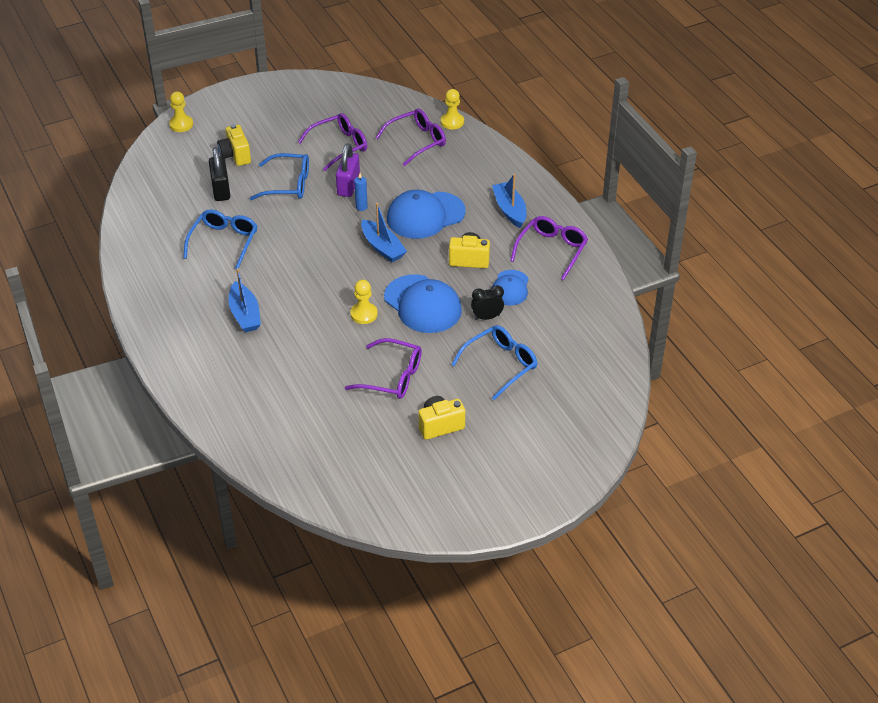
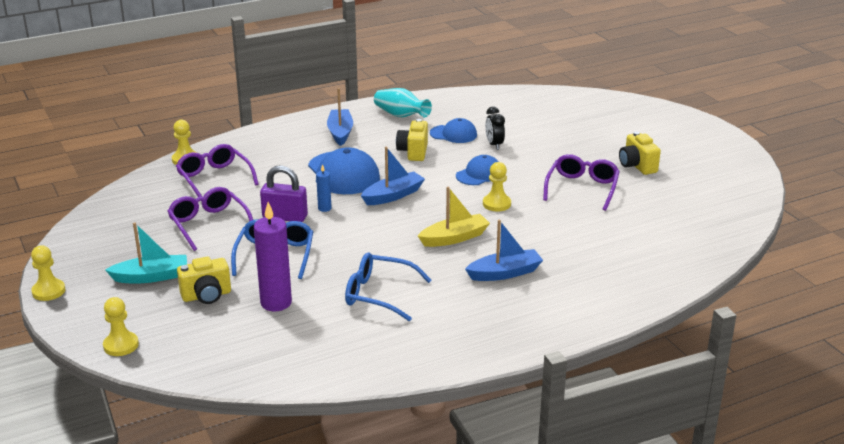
camera: 90 degrees left, 15 degrees down
black padlock [209,147,230,201] -> purple candle [254,202,292,311]
blue cap [384,274,462,333] -> blue cap [456,155,499,185], size x0.59
blue glasses [452,325,537,400] -> none
blue boat [492,174,526,228] -> blue boat turned 105 degrees clockwise [327,88,353,146]
purple glasses [510,216,588,280] -> turquoise vase [374,88,432,117]
none -> yellow pawn [31,245,66,301]
none -> turquoise boat [105,222,187,284]
none -> yellow boat [418,187,490,247]

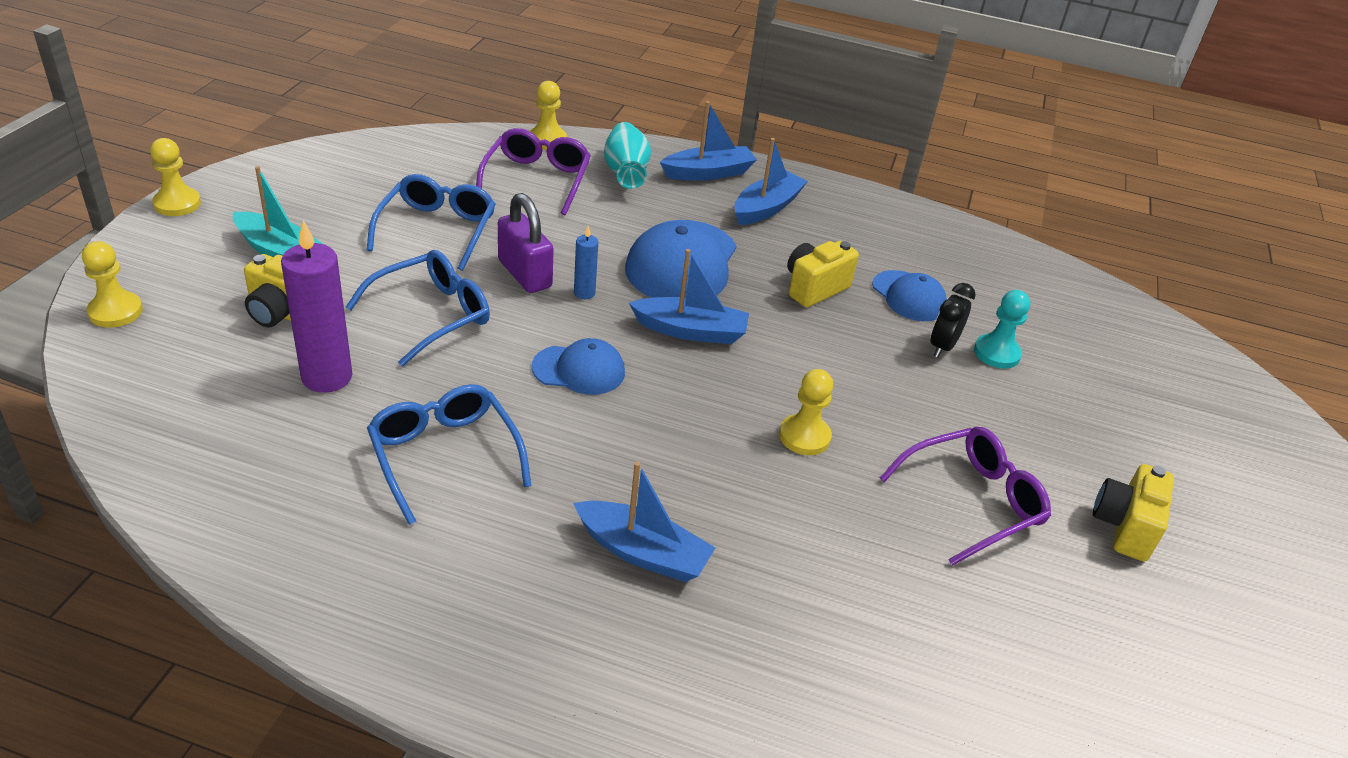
camera: 40 degrees right, 10 degrees up
purple glasses [167,187,253,251] -> blue glasses [367,174,495,271]
turquoise vase [374,88,432,117] -> turquoise vase moved to [604,122,651,189]
yellow boat [418,187,490,247] -> none
blue cap [456,155,499,185] -> blue cap moved to [532,338,625,395]
none -> blue boat [660,101,757,180]
none -> turquoise pawn [974,290,1030,369]

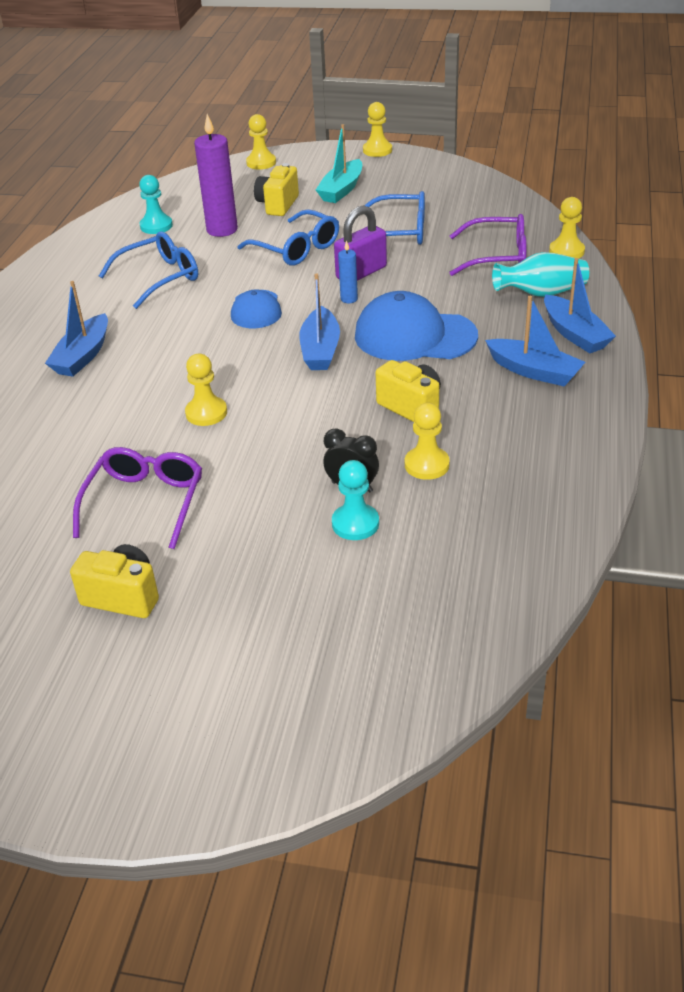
camera: 90 degrees right, 0 degrees up
blue cap [872,270,947,321] -> yellow pawn [405,403,450,480]
purple glasses [880,427,1051,566] -> purple glasses turned 135 degrees counterclockwise [73,447,202,549]
none -> turquoise pawn [139,175,173,234]

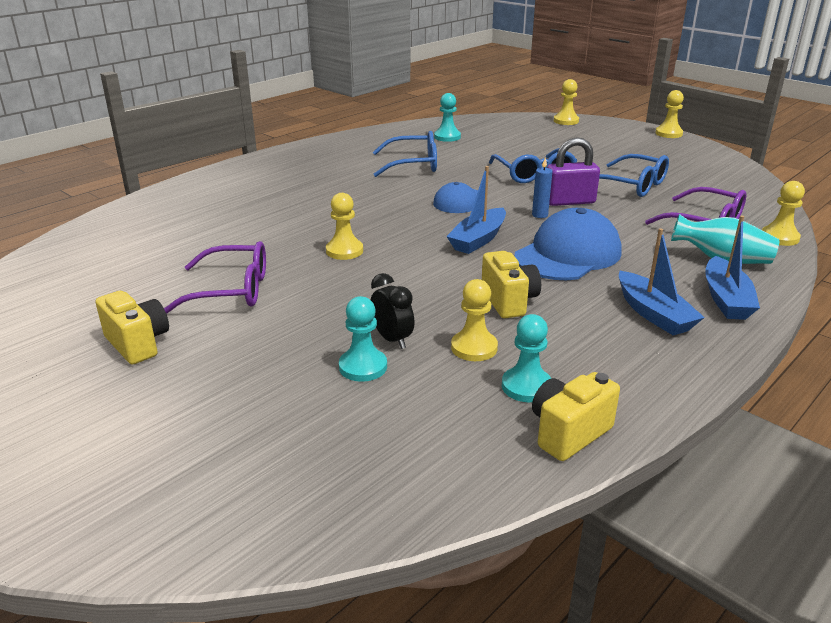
camera: 30 degrees right, 10 degrees down
blue boat [45,281,108,377] -> none
purple glasses [73,447,202,549] -> purple glasses turned 45 degrees clockwise [164,241,266,314]
purple candle [194,114,238,237] -> none
yellow camera [254,163,299,216] -> yellow camera moved to [532,372,620,461]
turquoise boat [316,124,362,203] -> none
blue cap [355,291,478,361] -> blue cap turned 90 degrees clockwise [515,208,622,280]
none -> turquoise pawn [502,314,551,402]

